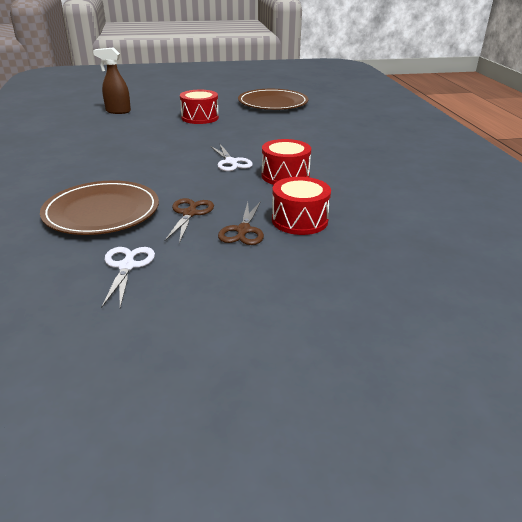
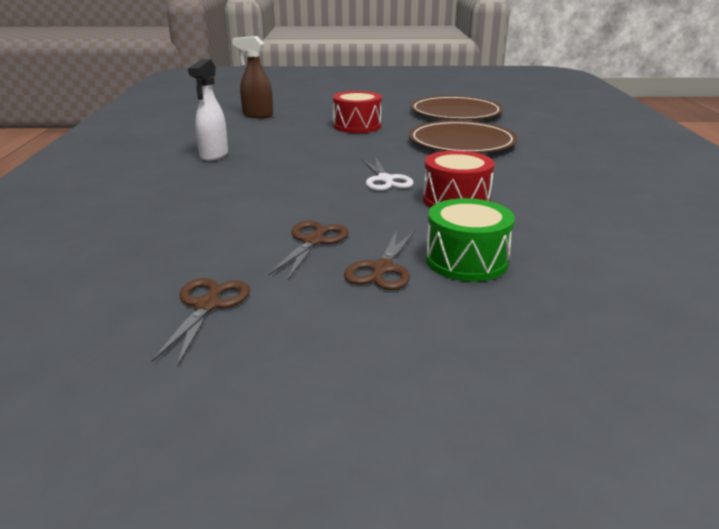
camera: 10 degrees right, 5 degrees down
brown plate [40,181,159,235] -> brown plate moved to [409,121,518,153]
white scissors [101,247,155,308] -> brown scissors [152,278,250,367]
red drum [272,177,331,235] -> green drum [426,198,515,282]
none -> white spray bottle [188,59,228,161]

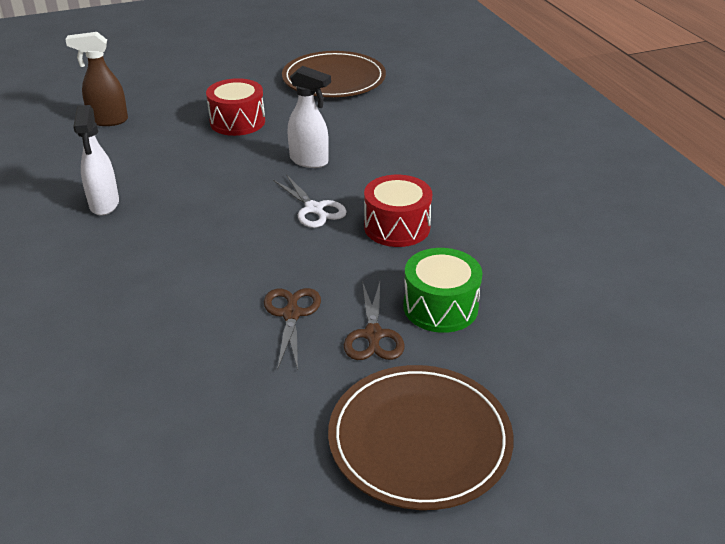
camera: 20 degrees left, 10 degrees up
brown scissors [152,278,250,367] -> none
brown plate [409,121,518,153] -> brown plate moved to [328,365,514,510]
none -> white spray bottle [288,66,331,168]

